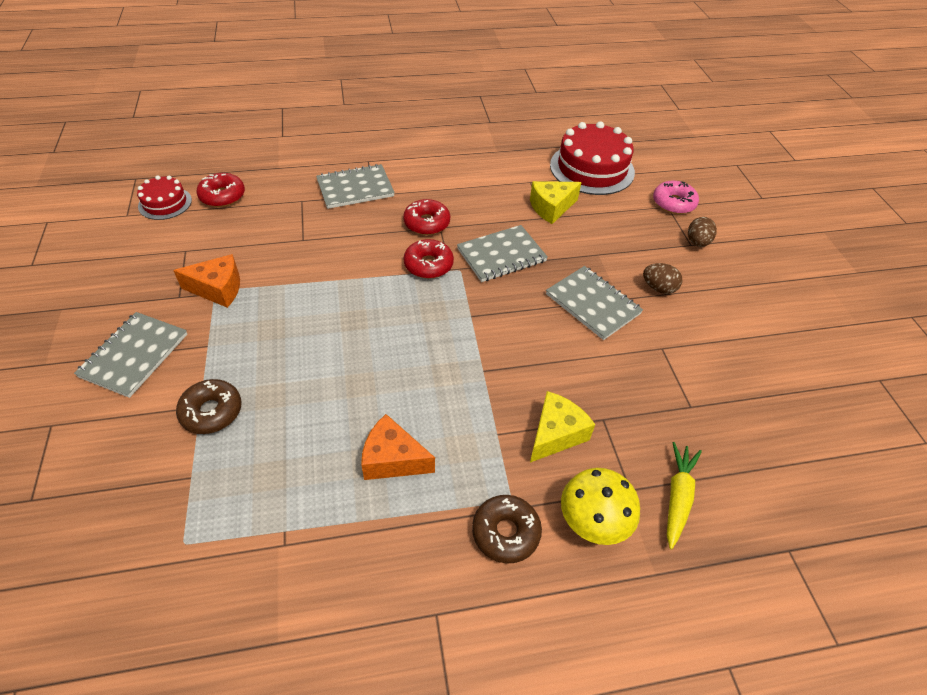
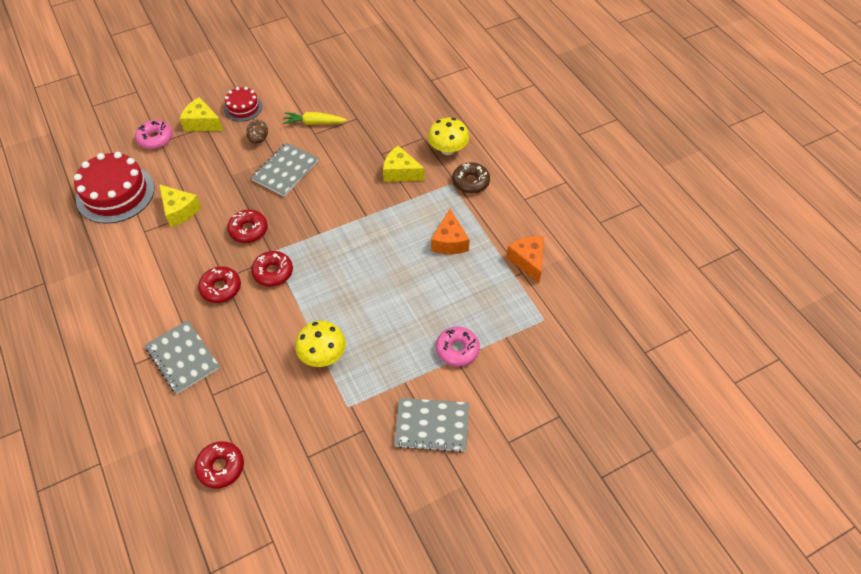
camera: 105 degrees left, 5 degrees up
red cake [137,176,192,220] -> red cake moved to [224,87,262,122]
orange cheese [173,254,240,308] -> orange cheese moved to [506,236,544,283]
brown donut [176,379,241,434] -> pink donut [436,326,480,367]
grey notebook [457,225,548,282] -> red donut [227,210,268,243]
yellow carrot [667,442,702,549] -> yellow carrot moved to [283,112,347,125]
brown egg [688,217,717,247] -> yellow cheese [180,97,223,131]
none -> yellow mushroom [295,321,346,367]

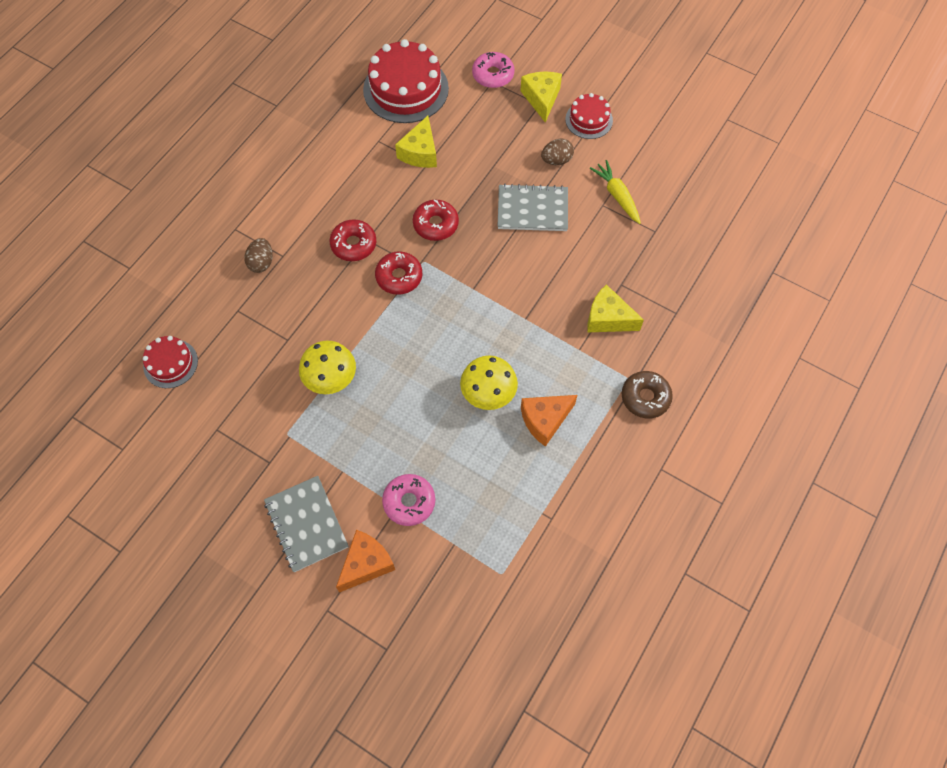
camera: 60 degrees right, 10 degrees up
grey notebook [145,320,220,394] -> brown egg [244,238,273,273]
red donut [195,441,244,489] -> red cake [143,336,198,388]
yellow cheese [383,146,425,182] -> yellow cheese turned 60 degrees counterclockwise [587,284,644,332]
yellow mushroom [428,118,469,155] -> yellow mushroom moved to [460,355,518,410]
orange cheese [506,236,544,283] -> orange cheese moved to [336,530,395,592]

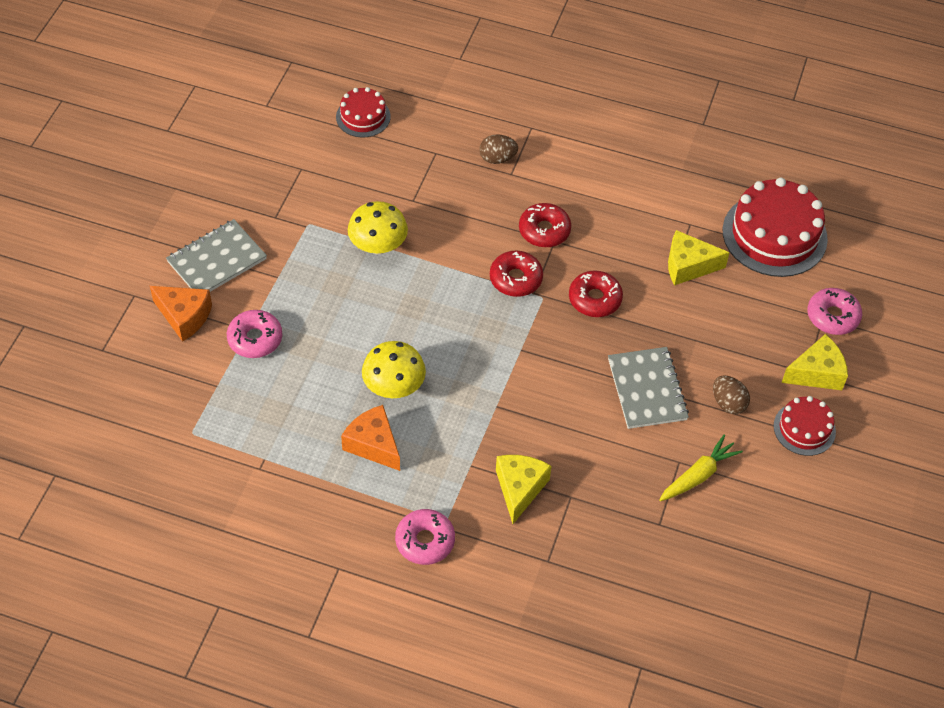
camera: 75 degrees right, 10 degrees down
brown donut [622,371,673,419] -> pink donut [395,509,455,565]

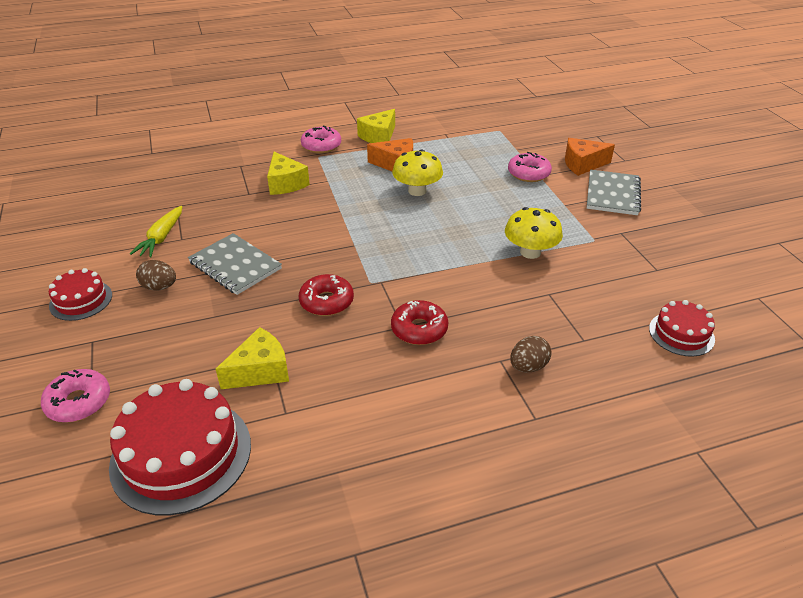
camera: 145 degrees right, 15 degrees down
red donut [490,251,543,297] -> none
yellow cheese [781,334,848,390] -> yellow cheese moved to [357,109,395,143]

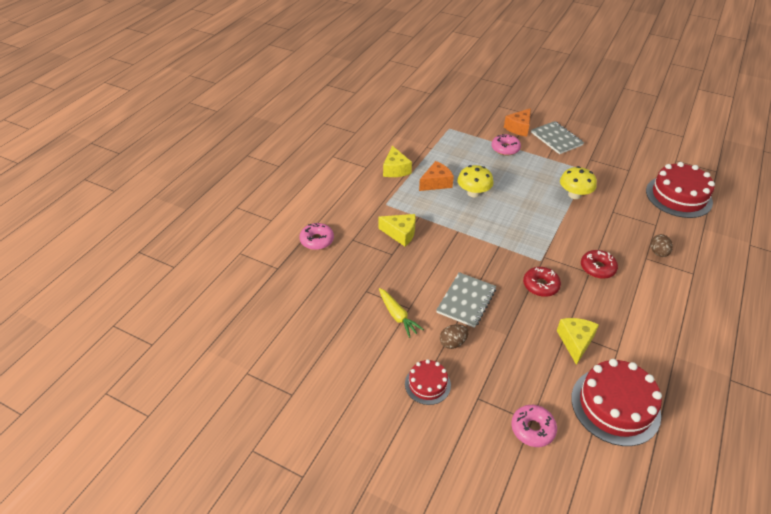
camera: 45 degrees left, 5 degrees up
grey notebook [188,233,282,295] -> grey notebook turned 60 degrees counterclockwise [436,272,496,328]
pink donut [301,126,341,153] -> pink donut moved to [299,223,334,250]
red cake [649,300,715,357] -> red cake [646,162,715,218], size x1.83

